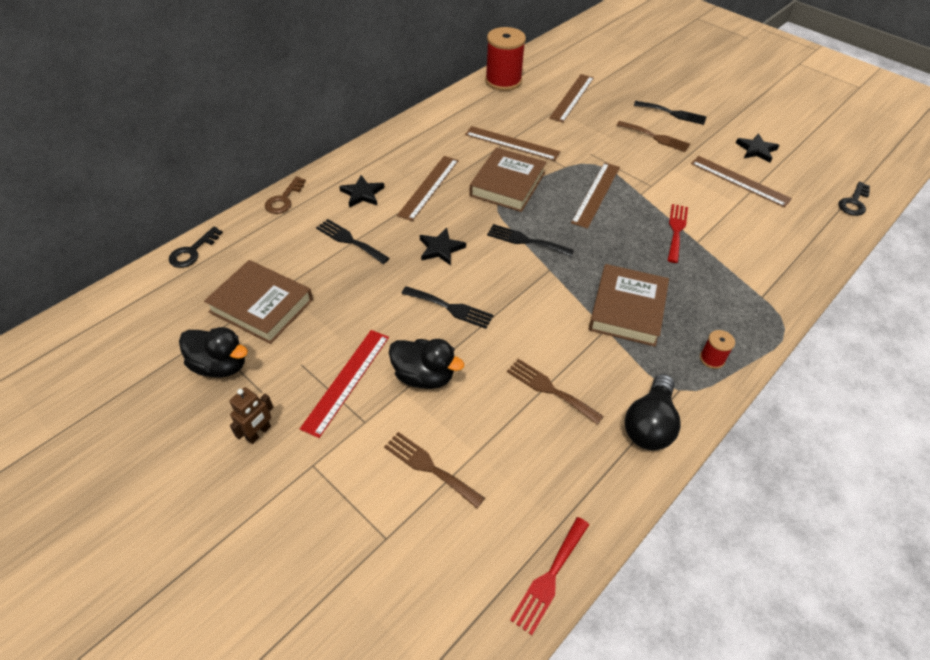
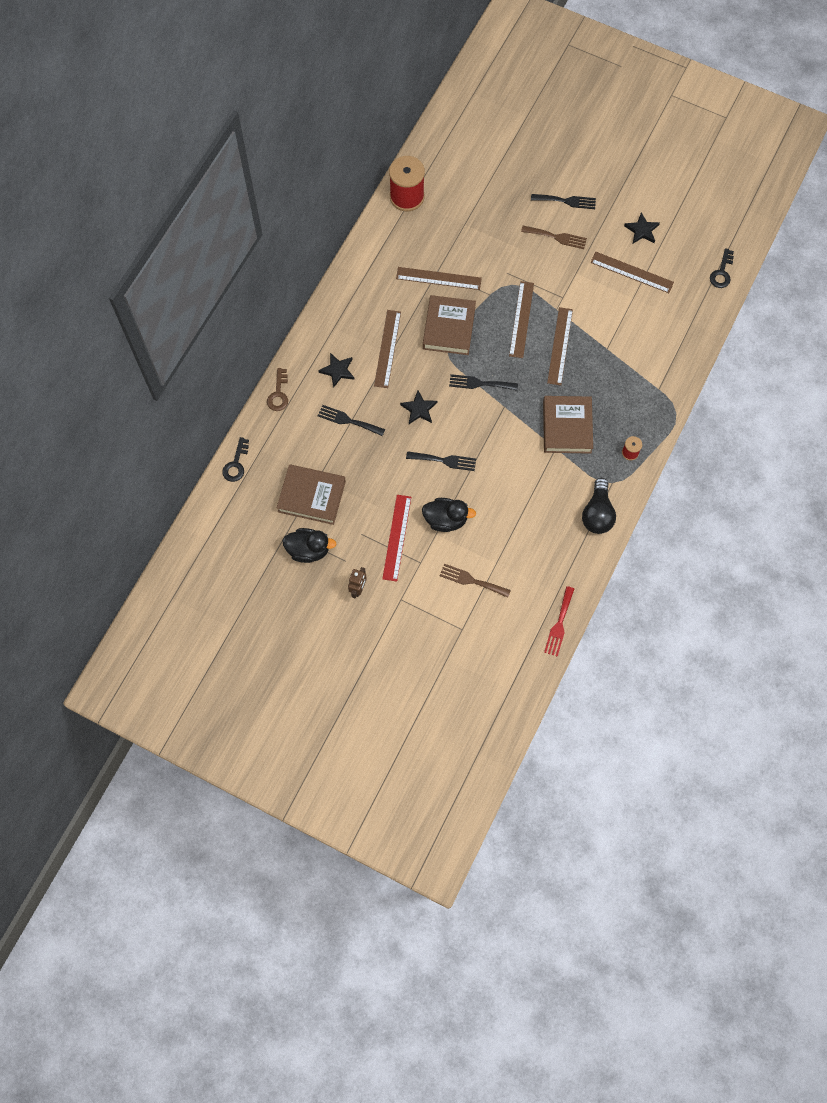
camera: 15 degrees left, 20 degrees up
brown fork [507,359,604,425] -> none
brown ruler [549,74,594,123] -> brown ruler moved to [547,307,573,385]
red fork [668,204,688,263] -> none

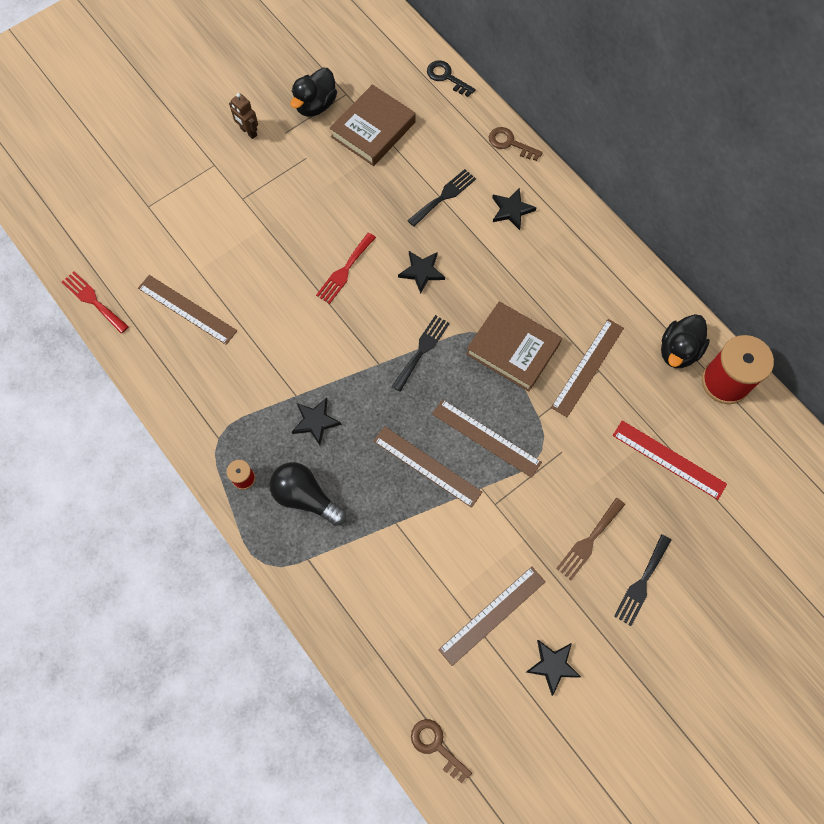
camera: 115 degrees right, 0 degrees up
brown ruler [374,310,401,388] -> brown ruler moved to [138,275,237,345]
red ruler [382,495,411,582] -> red ruler moved to [613,420,727,500]
black fork [406,451,476,471] -> red fork [316,233,376,304]
black duck [422,498,476,532] -> black duck moved to [661,314,710,368]
brown fork [440,564,511,598] -> none
brown book [543,396,593,454] -> black star [292,398,342,446]
black light bulb [582,478,616,534] -> black light bulb moved to [269,462,346,526]
black key [710,248,734,288] -> brown key [411,719,472,784]

